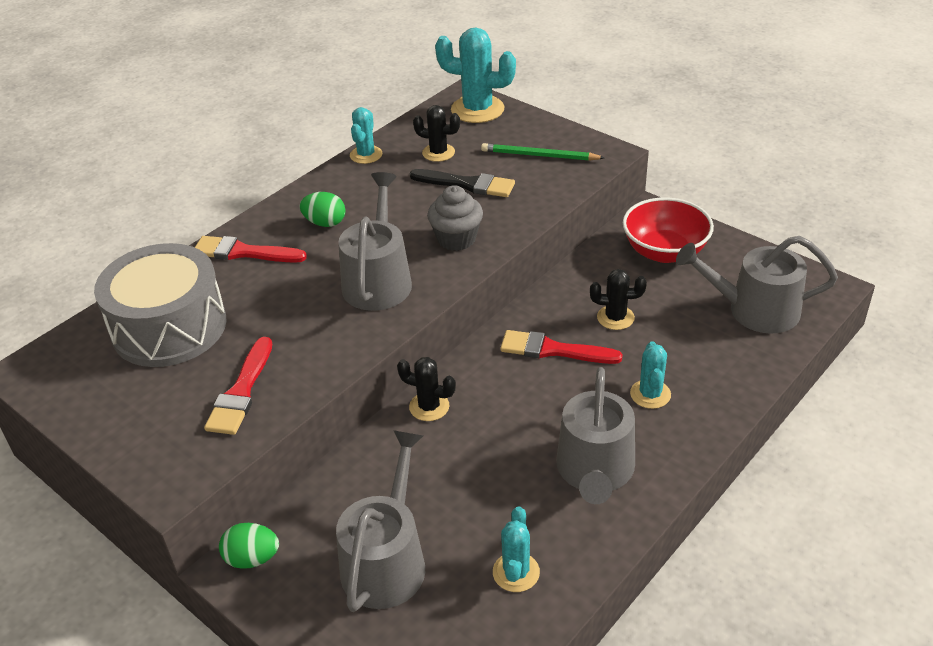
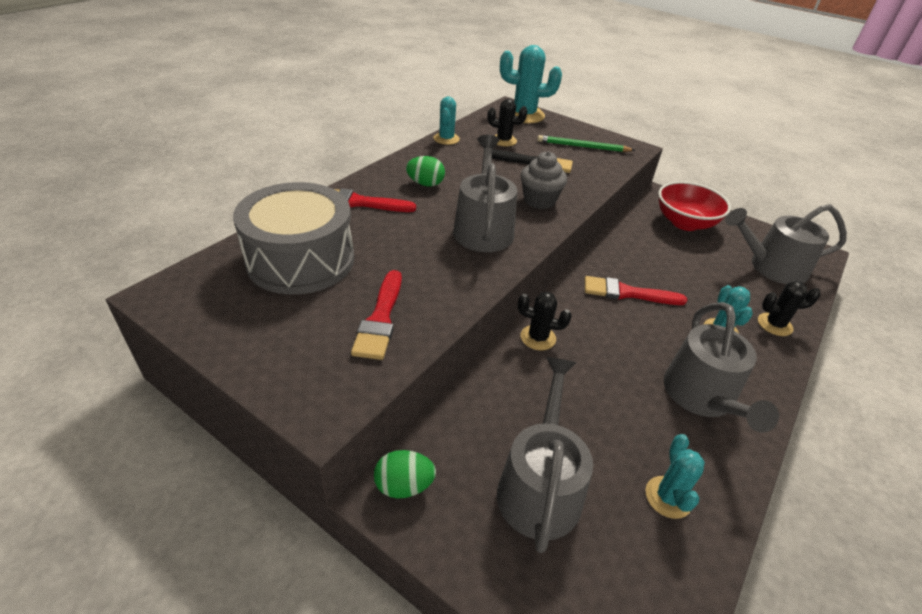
camera: 10 degrees left, 0 degrees up
black cactus [590,269,647,330] -> black cactus moved to [758,281,821,336]

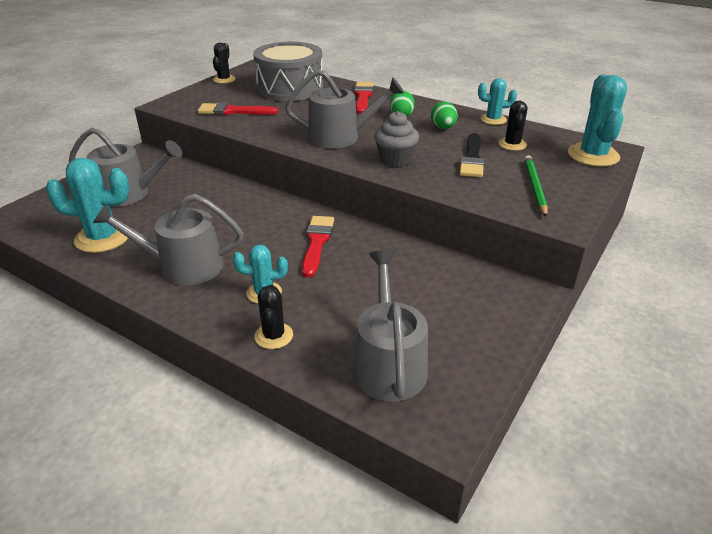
camera: 90 degrees right, 5 degrees down
green egg [374,450,436,499] -> green egg moved to [431,102,458,129]
black cactus [518,292,572,351] -> black cactus moved to [213,43,236,84]
turquoise cactus [646,434,705,519] -> turquoise cactus [46,158,130,253], size x1.72
red bowl [658,181,731,231] -> none

